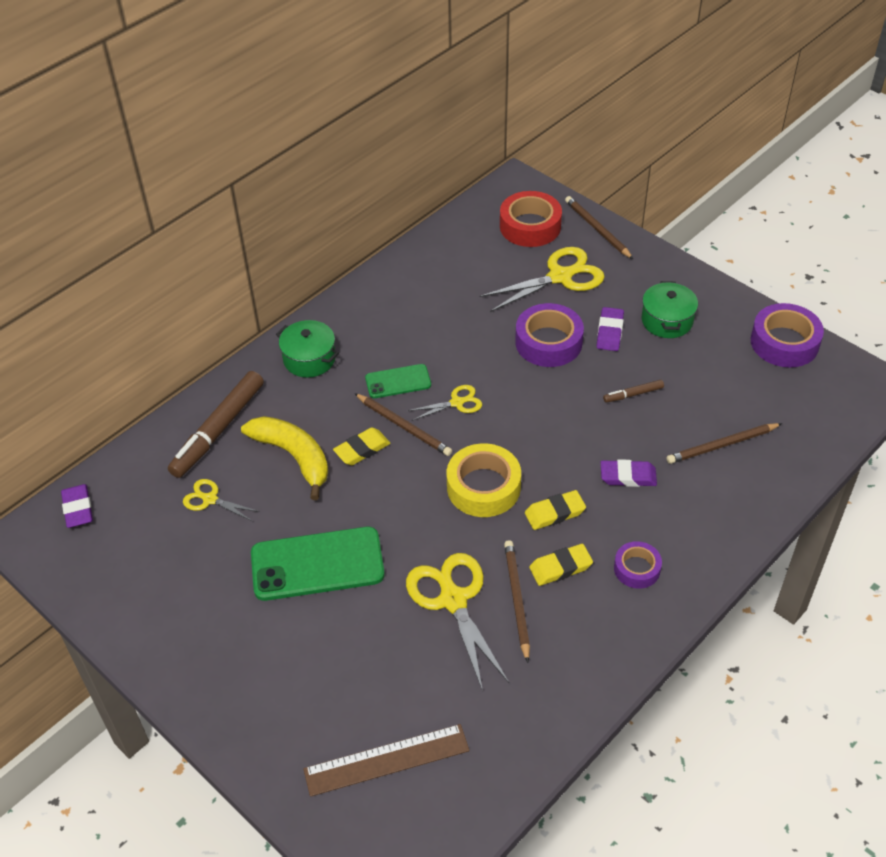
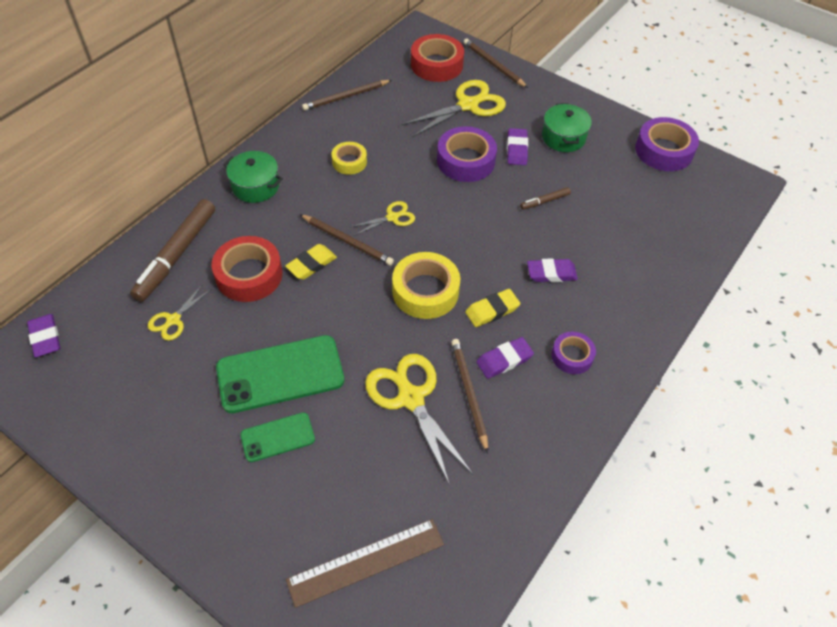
camera: 10 degrees left, 5 degrees up
yellow scissors [183,479,260,521] -> yellow scissors turned 75 degrees counterclockwise [148,284,212,341]
yellow banana [241,416,328,500] -> red tape [211,236,283,302]
green phone [365,364,431,398] -> green phone moved to [240,412,315,462]
yellow eraser [529,544,593,586] -> purple eraser [476,337,534,379]
brown pencil [666,423,782,464] -> brown pencil moved to [302,80,392,111]
none -> yellow tape [331,142,367,175]

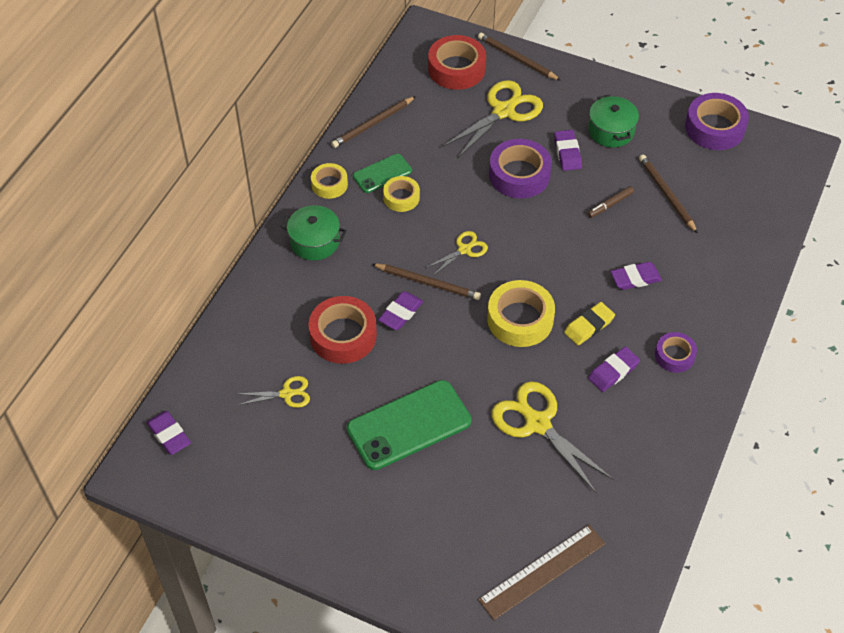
camera: 10 degrees left, 0 degrees up
brown marker [130,199,215,302] -> none
yellow scissors [148,284,212,341] -> yellow scissors turned 120 degrees counterclockwise [238,376,310,408]
green phone [240,412,315,462] -> green phone moved to [353,154,412,193]
yellow eraser [285,244,337,280] -> purple eraser [378,291,423,330]
brown pencil [451,339,488,453] -> brown pencil moved to [639,154,698,234]
none -> yellow tape [311,163,348,199]

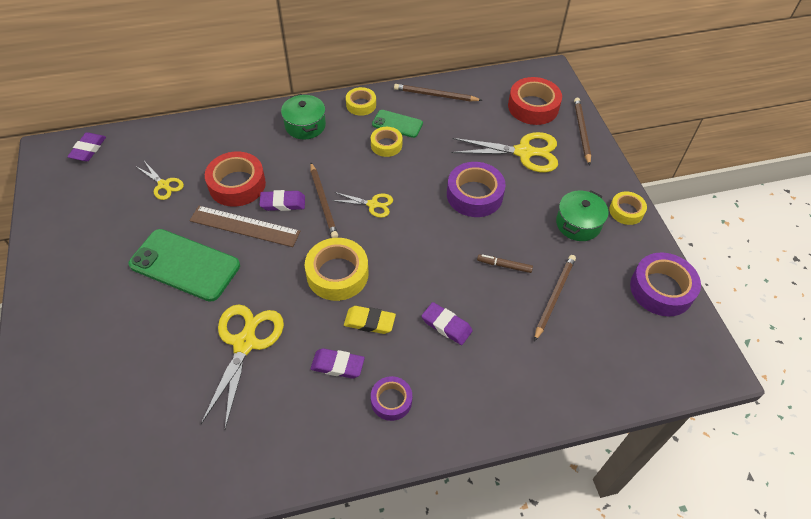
camera: 50 degrees right, 0 degrees up
brown ruler [478,525,605,620] -> brown ruler moved to [190,206,301,247]
purple eraser [554,130,582,171] -> none
none -> yellow tape [609,191,647,225]

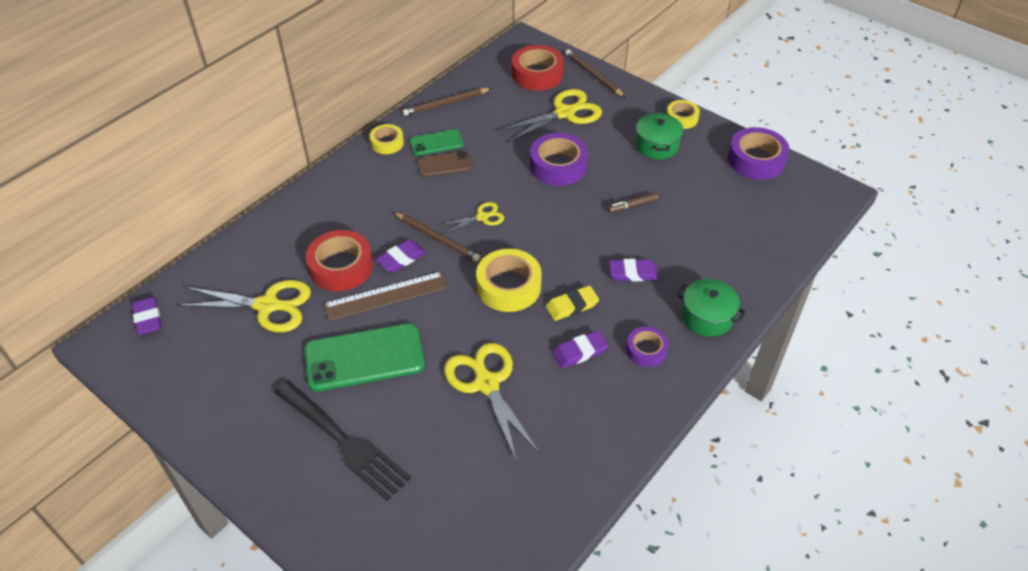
camera: 35 degrees left, 5 degrees down
yellow scissors [137,161,184,200] -> yellow scissors [177,280,311,332], size x1.87
green pot [281,94,326,140] -> green pot moved to [677,279,746,337]
yellow tape [371,127,402,157] -> brown phone [418,151,472,177]
brown pencil [534,255,576,342] -> none
none -> black fork [274,380,411,501]

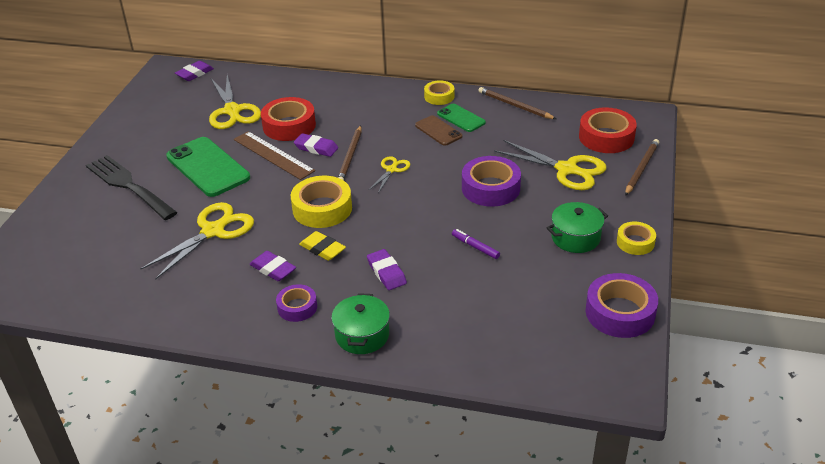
camera: 65 degrees right, 10 degrees down
black fork [274,380,411,501] -> black fork turned 120 degrees clockwise [86,155,178,220]
yellow scissors [441,202,504,233] -> yellow scissors turned 105 degrees counterclockwise [369,156,410,193]
brown marker [608,192,659,213] -> purple marker [452,229,500,259]

